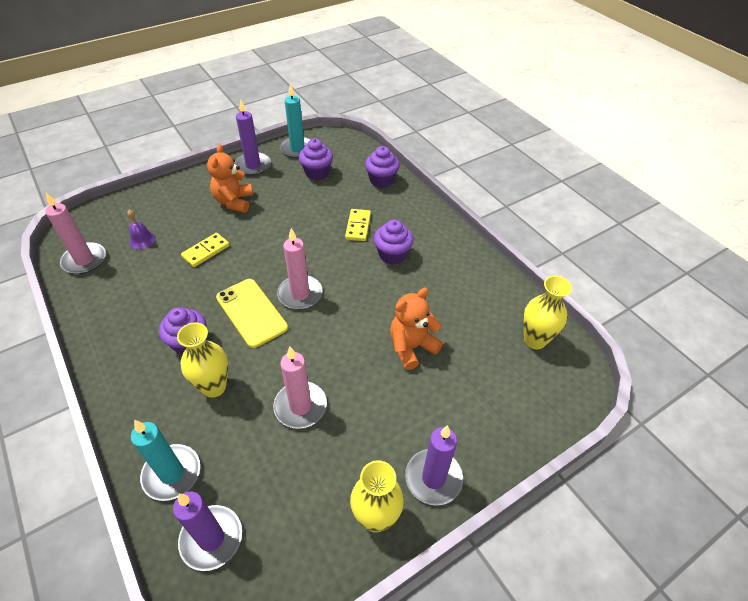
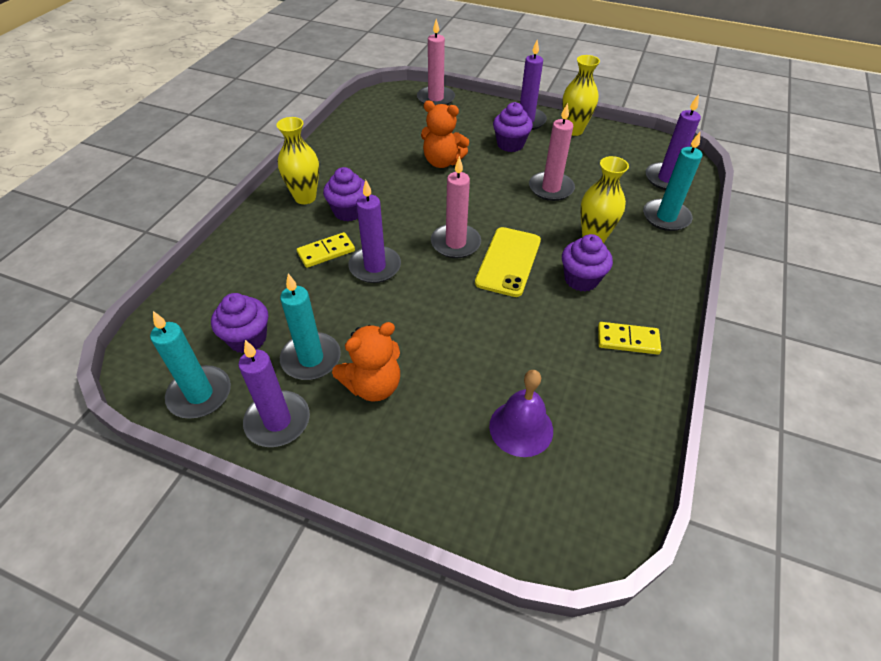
camera: 125 degrees left, 0 degrees up
pink candle [46,193,106,274] -> pink candle moved to [417,19,455,105]
purple bell [127,210,156,249] -> purple bell [489,370,553,457], size x1.57
yellow domino [181,233,229,267] -> yellow domino moved to [598,322,661,355]
purple cupcake [365,146,400,188] -> purple cupcake moved to [493,102,533,152]
yellow vase [523,276,572,349] -> yellow vase moved to [277,117,319,204]
none -> turquoise candle [280,274,341,380]
none -> purple candle [348,180,401,283]

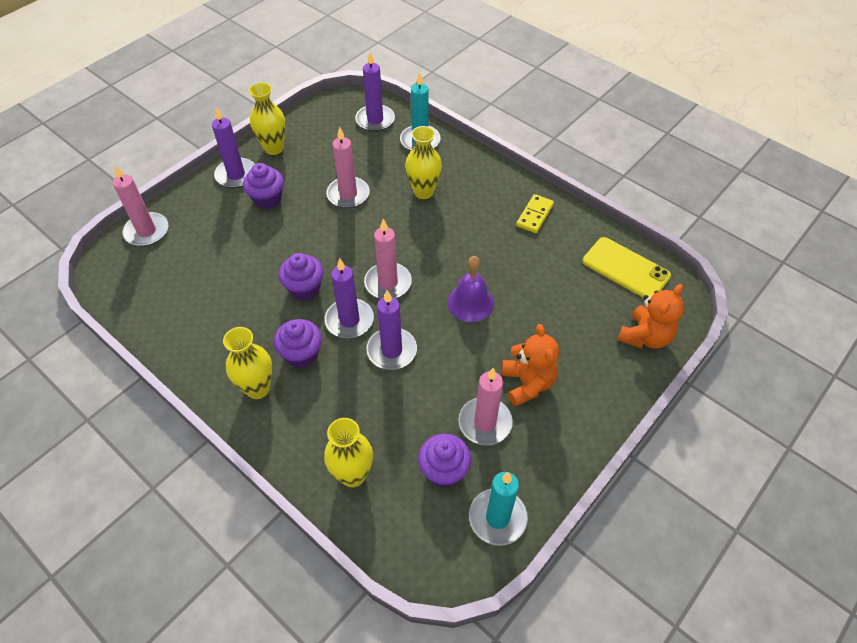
camera: 70 degrees left, 5 degrees up
purple candle [238,340,310,447] -> purple candle moved to [325,258,374,338]
turquoise candle [280,274,341,380] -> pink candle [458,368,513,445]
yellow domino [297,232,355,268] -> none
orange teddy bear [421,101,469,168] -> orange teddy bear moved to [618,284,684,349]
yellow phone [475,227,541,297] -> yellow phone moved to [583,237,671,297]
purple bell [489,370,553,457] -> purple bell moved to [447,256,494,322]
purple cupcake [562,234,613,292] -> purple cupcake moved to [279,253,324,301]
none -> yellow vase [324,418,373,487]

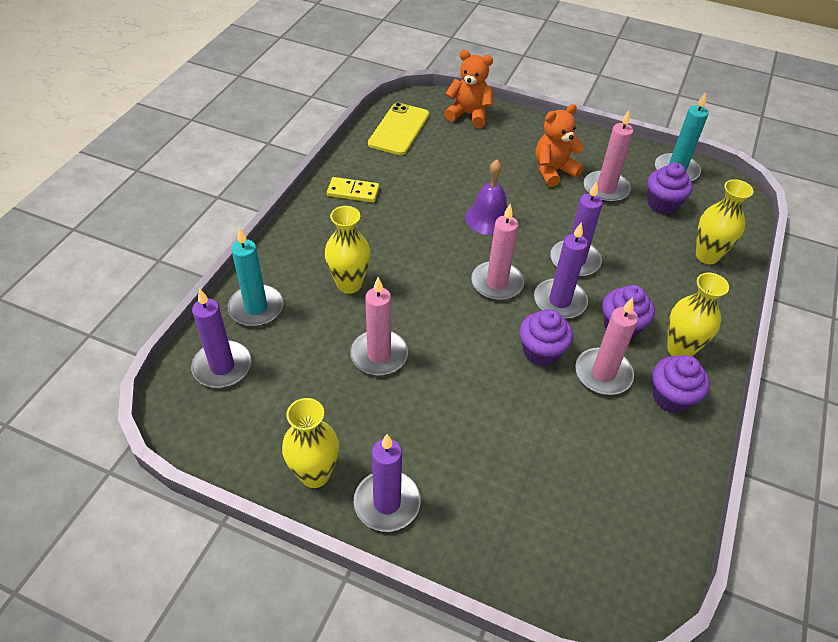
camera: 110 degrees left, 5 degrees down
pink candle [113,165,168,246] -> pink candle moved to [575,297,638,395]
purple cupcake [243,163,284,209] -> purple cupcake moved to [653,355,710,413]

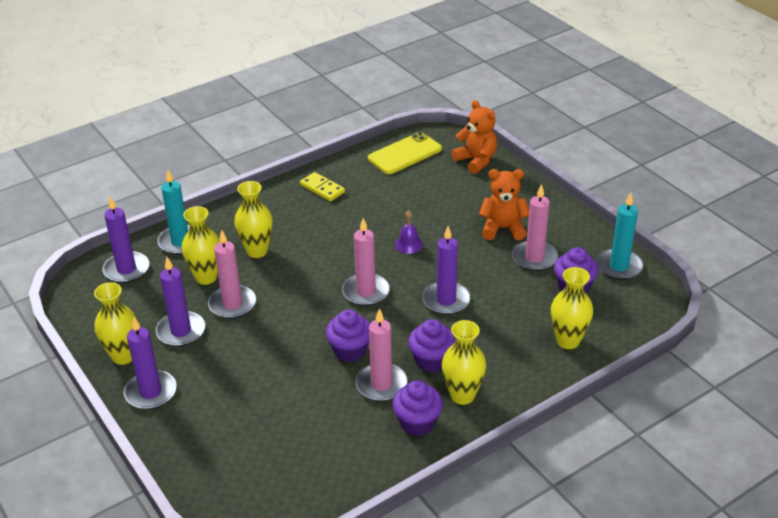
camera: 35 degrees right, 10 degrees down
purple bell [465,160,507,235] -> purple bell [395,210,423,254], size x0.64
purple candle [534,223,588,319] -> purple candle moved to [156,257,205,347]
none -> yellow vase [182,206,220,285]

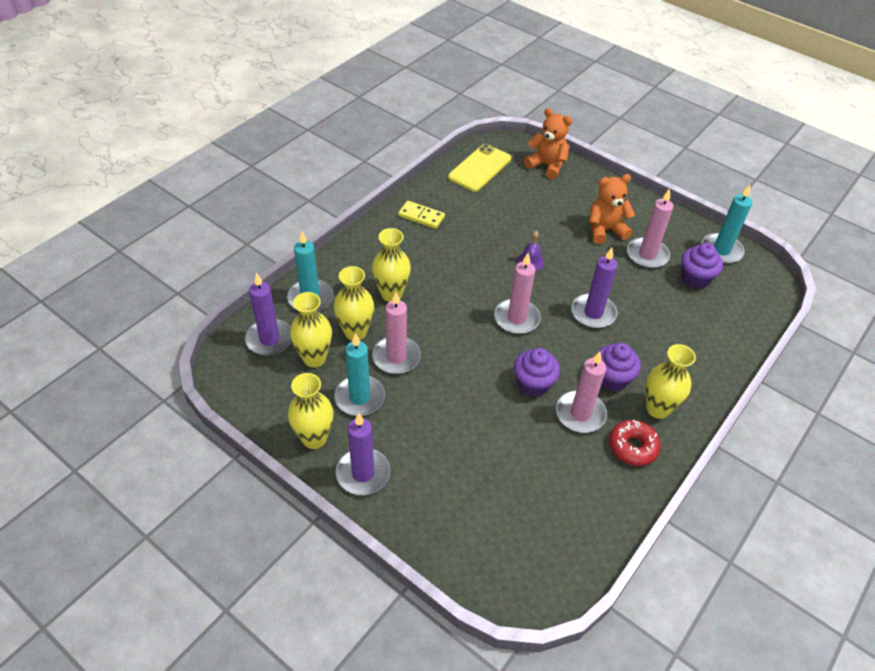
camera: 20 degrees left, 10 degrees up
purple candle [156,257,205,347] -> turquoise candle [334,333,385,416]
purple cupcake [392,380,443,436] -> red donut [609,420,661,466]
yellow vase [551,267,593,349] -> yellow vase moved to [290,292,332,368]

